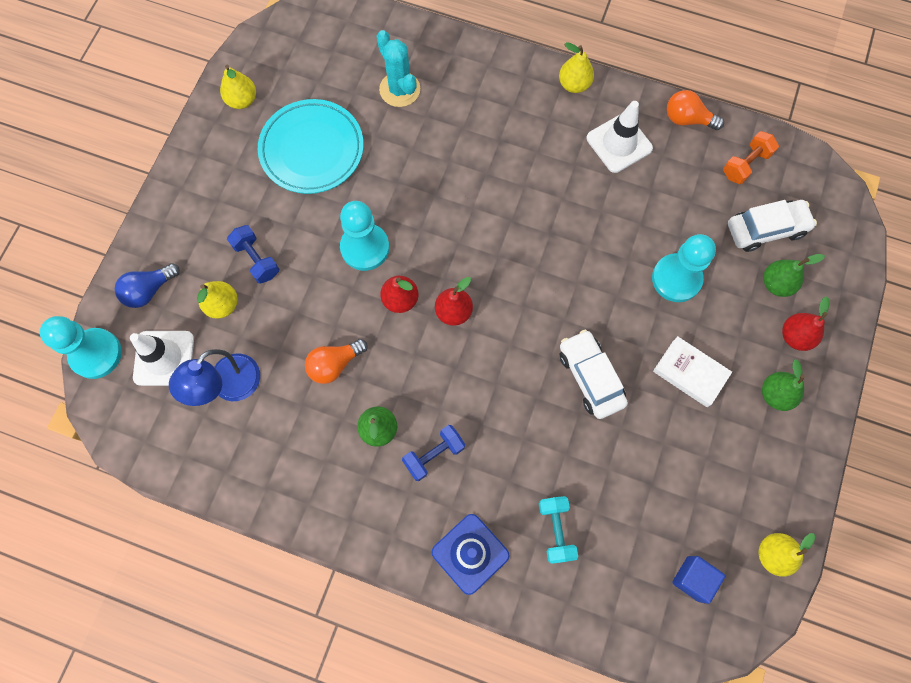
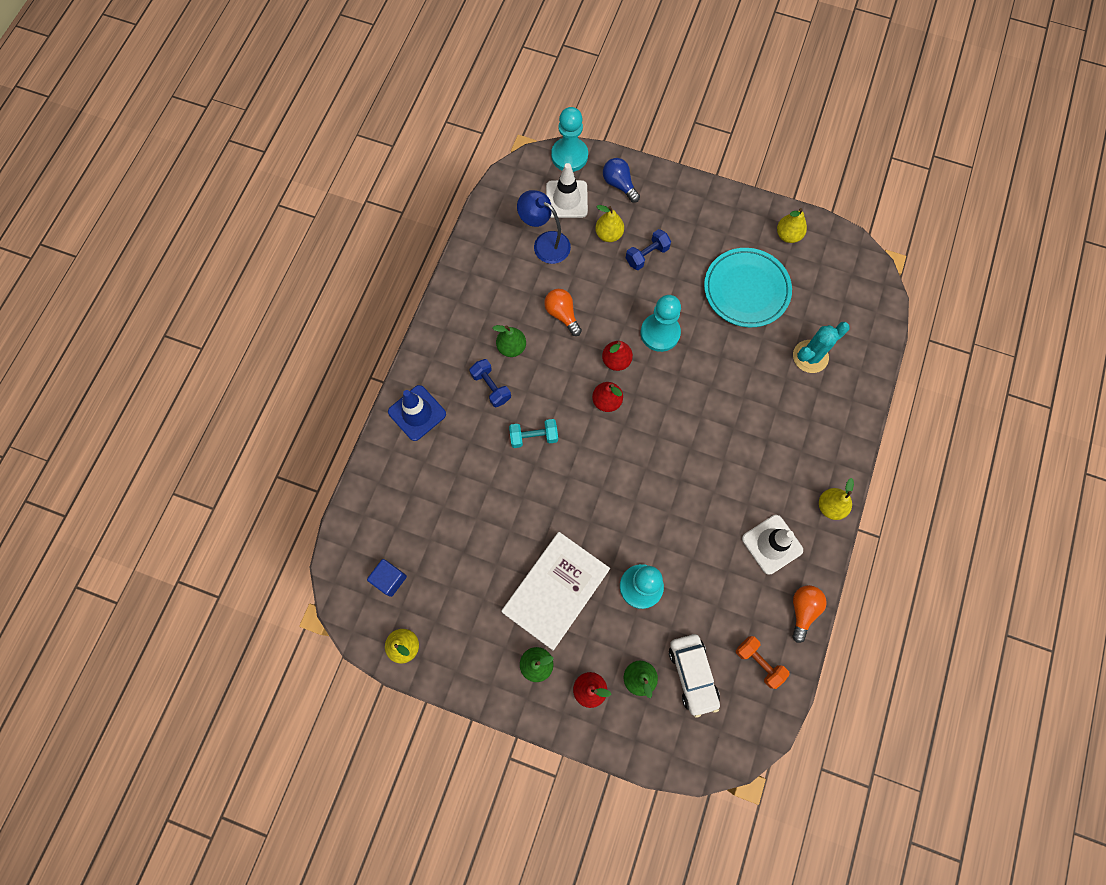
camera: 90 degrees right, 0 degrees up
turquoise dumbbell [539,496,578,564] -> turquoise dumbbell moved to [509,419,558,448]
white car [560,329,628,419] -> none
white book [653,336,732,407] -> white book [501,532,610,651], size x1.80

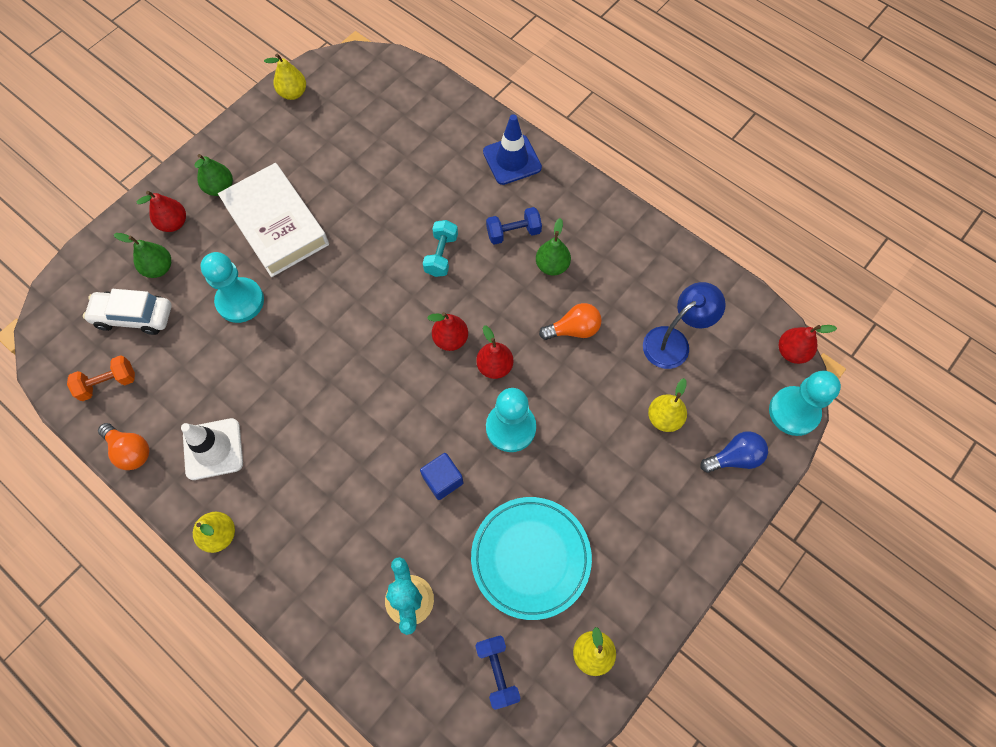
camera: 110 degrees right, 5 degrees down
blue cube [367,559,407,597] -> blue cube moved to [420,453,463,500]
white traffic cone [546,163,588,218] -> none
blue dumbbell [626,229,671,270] -> blue dumbbell moved to [475,635,521,710]
none -> red pear [779,325,837,364]

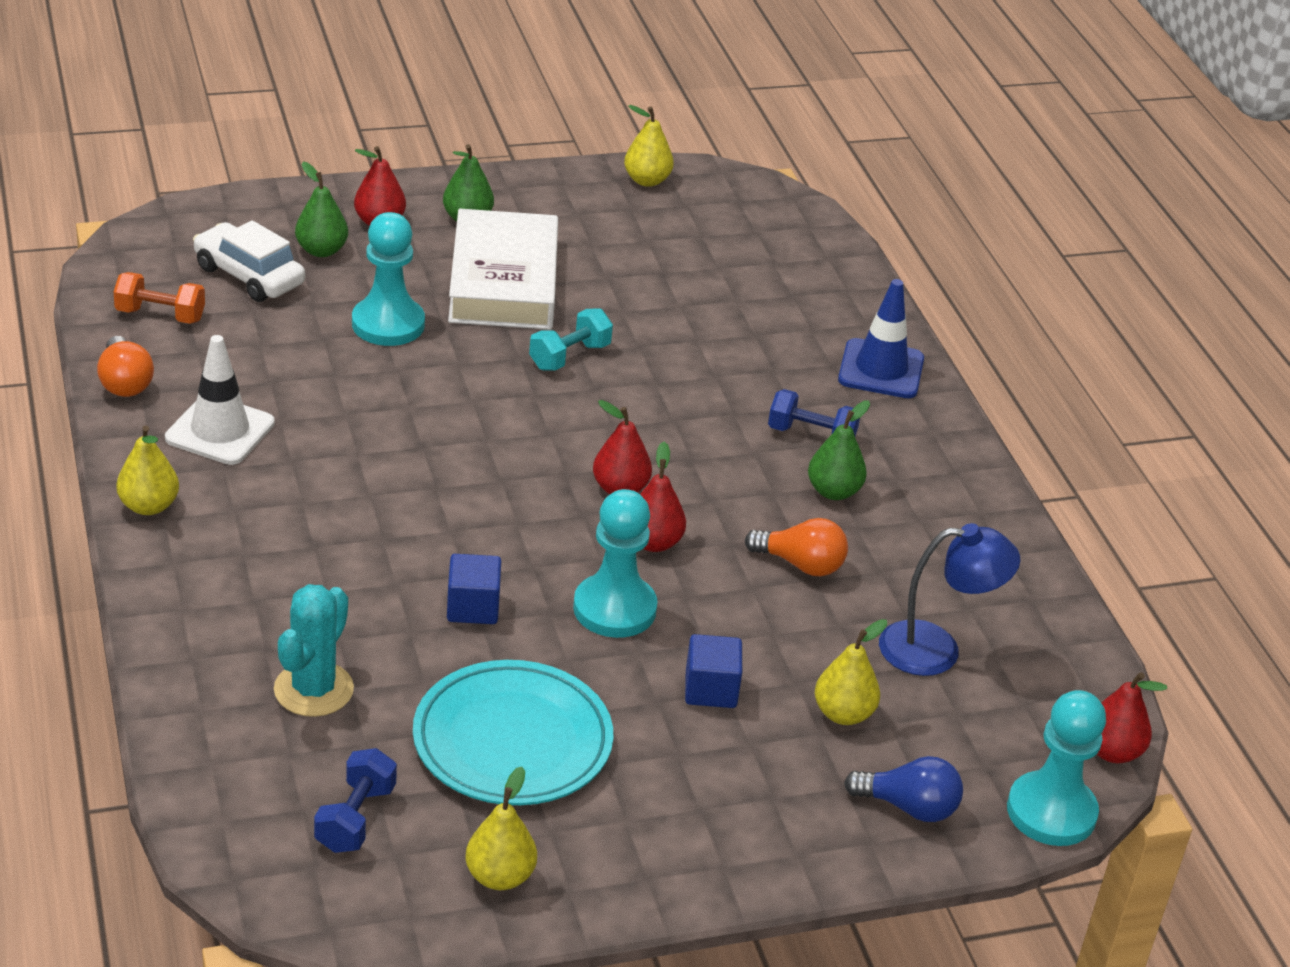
camera: 30 degrees right, 30 degrees down
turquoise dumbbell [423,220,458,277] -> turquoise dumbbell moved to [529,308,613,371]
none -> blue cube [685,634,742,708]

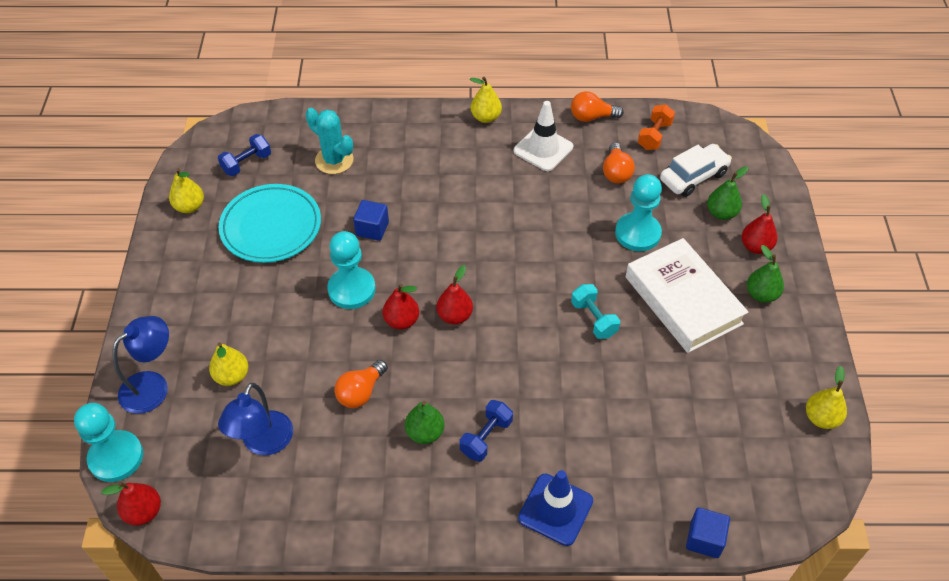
camera: 110 degrees right, 15 degrees up
blue dumbbell [314,748,397,853] -> blue dumbbell turned 75 degrees counterclockwise [218,134,271,176]
white book [448,209,558,330] -> white book turned 45 degrees clockwise [626,238,748,353]
blue cube [685,634,742,708] -> blue cube moved to [686,507,730,558]
blue light bulb [844,756,963,822] -> blue lamp [112,316,169,414]
none -> orange light bulb [603,143,635,183]

